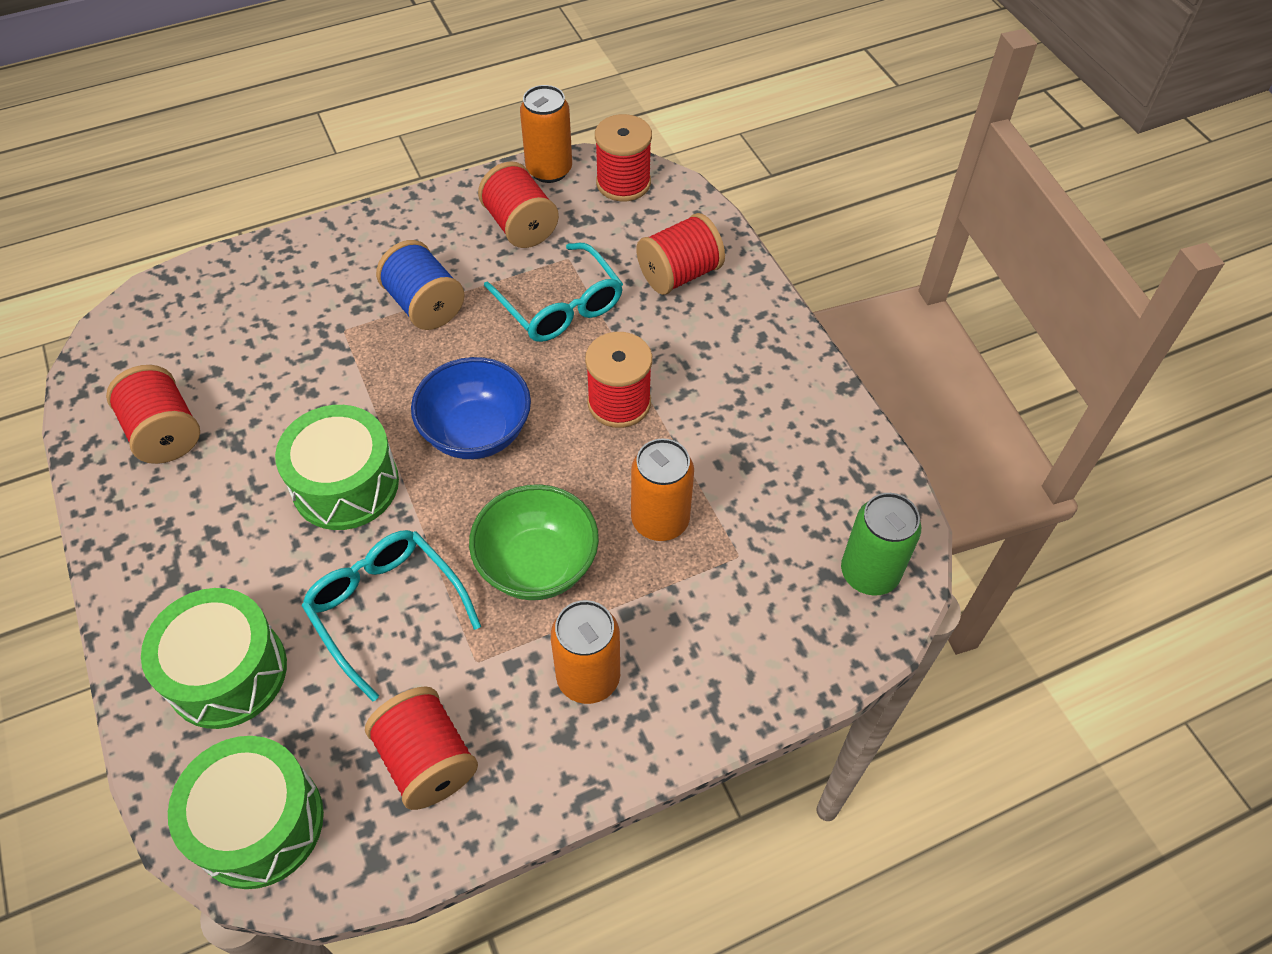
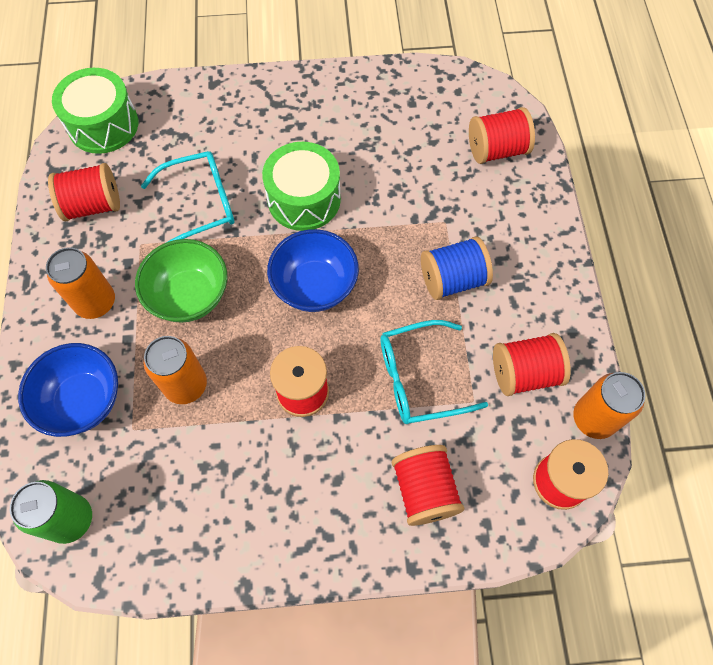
camera: 110 degrees right, 10 degrees up
red spool [106,365,200,464] -> red spool moved to [469,107,535,164]
green drum [141,588,287,729] -> none
none -> blue bowl [18,343,118,437]

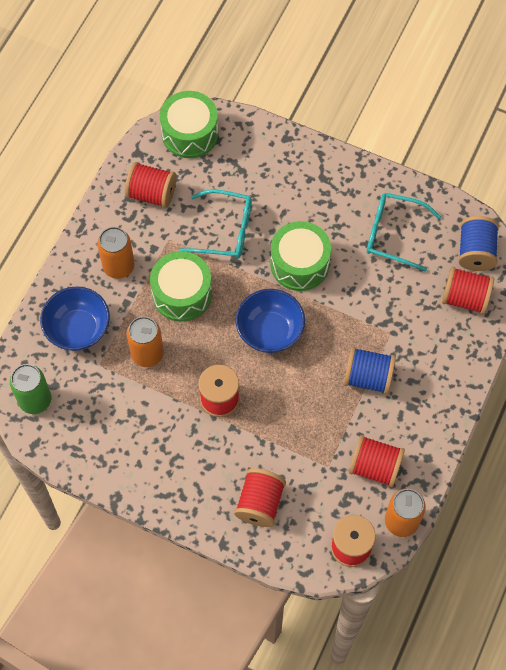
camera: 30 degrees right, 0 degrees up
green bowl [135,239,227,323] -> green drum [150,251,212,321]
turquoise glasses [381,320,488,424] -> turquoise glasses moved to [367,193,441,272]
none -> blue spool [458,216,499,271]

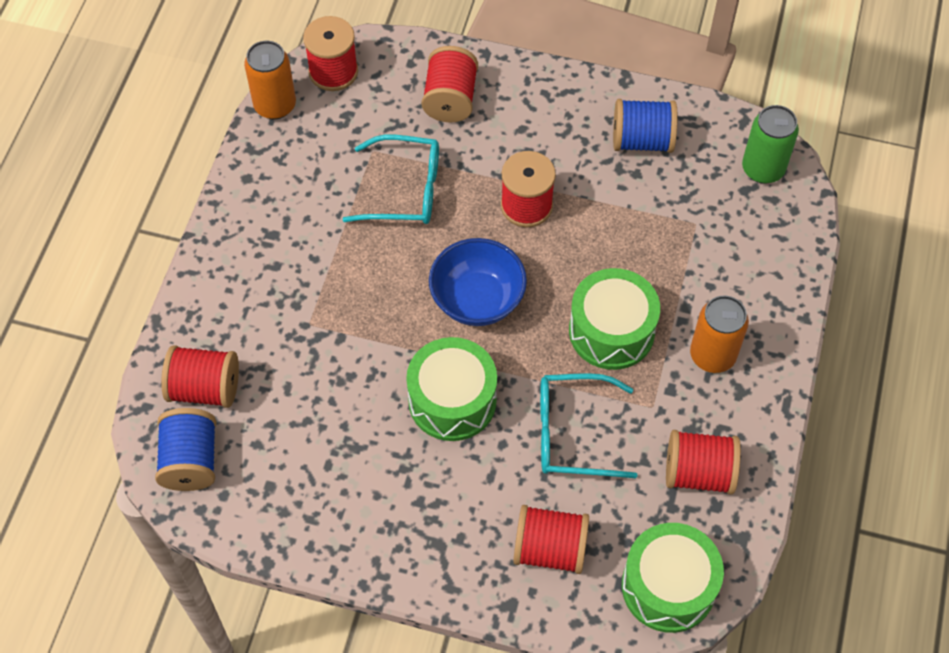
camera: 170 degrees right, 5 degrees down
blue bowl [40,286,110,351] -> none
orange can [126,316,164,367] -> none
blue spool [344,347,396,394] -> blue spool moved to [613,99,677,153]
red spool [349,435,405,487] -> red spool moved to [513,505,589,574]
turquoise glasses [367,193,441,272] -> turquoise glasses moved to [342,135,439,224]

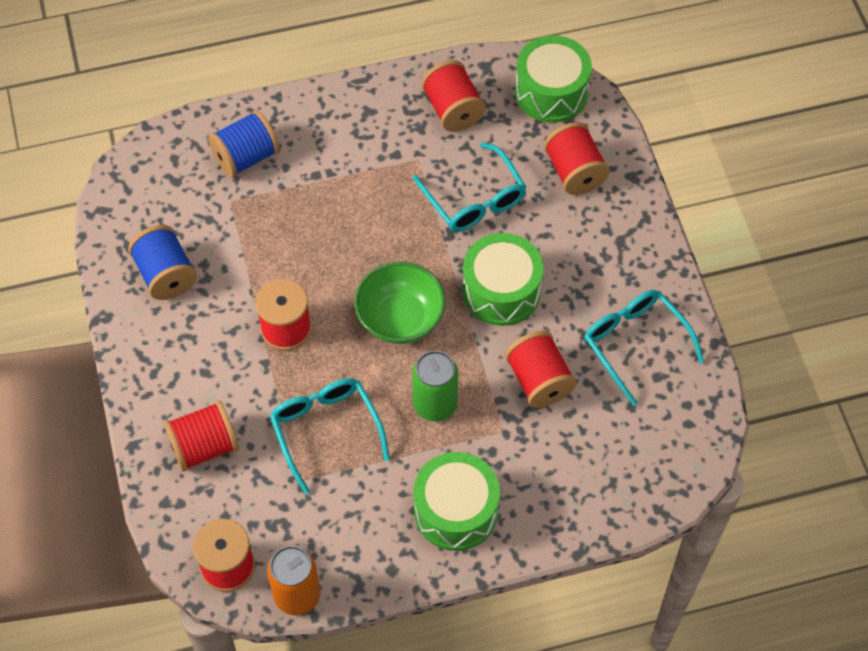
camera: 120 degrees left, 0 degrees up
blue spool [155,408,216,491] -> blue spool moved to [208,110,280,178]
red spool [161,345,239,408] -> red spool moved to [505,330,577,408]
blue bowl [429,238,527,326] -> green bowl [354,262,446,344]
green drum [569,268,660,370] -> green drum moved to [413,452,500,551]
orange can [690,296,749,373] -> none
green can [742,105,799,184] -> green can moved to [412,350,458,422]
none -> turquoise glasses [584,290,704,406]

